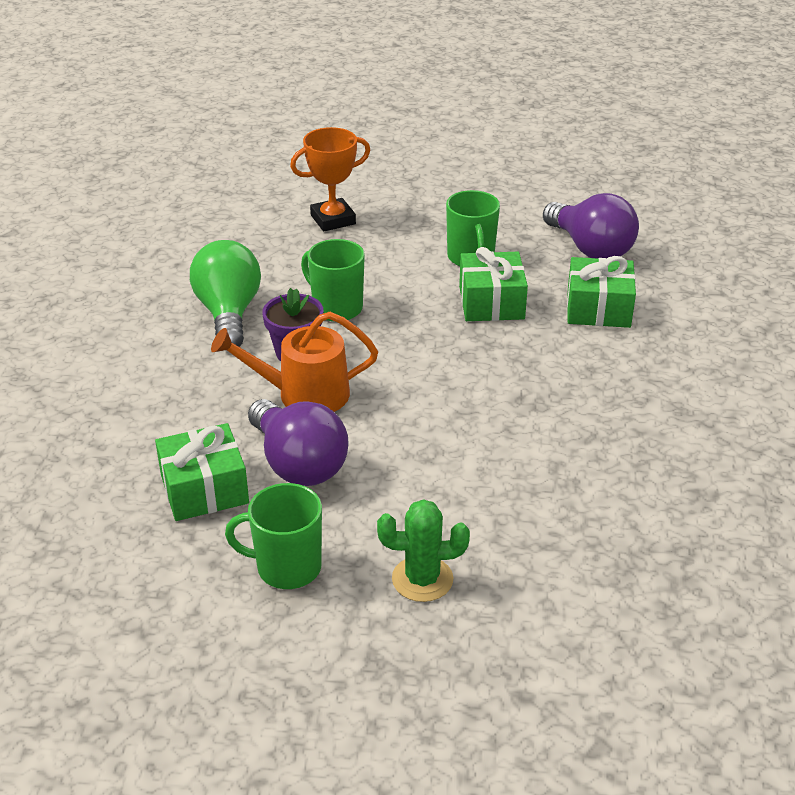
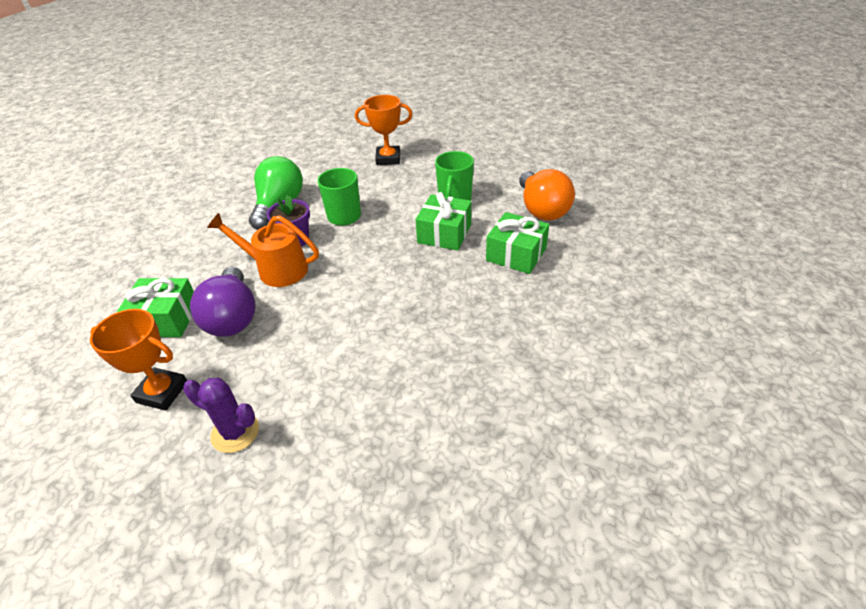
camera: 25 degrees right, 5 degrees up
green mug [225,483,322,589] -> orange trophy [90,309,187,411]
green cactus [377,499,470,602] -> purple cactus [183,378,259,453]
purple light bulb [543,193,639,259] -> orange light bulb [519,169,575,220]

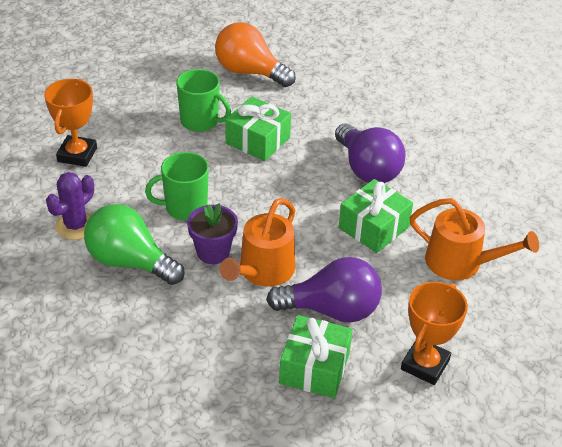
camera: 80 degrees left, 0 degrees up
purple cactus [183,378,259,453] -> purple cactus moved to [46,172,94,240]
green gift [486,212,549,274] -> green gift moved to [339,179,413,253]
orange light bulb [519,169,575,220] -> orange light bulb turned 150 degrees counterclockwise [215,22,296,87]
none -> purple light bulb [335,123,405,183]
none -> orange watering can [410,198,539,280]

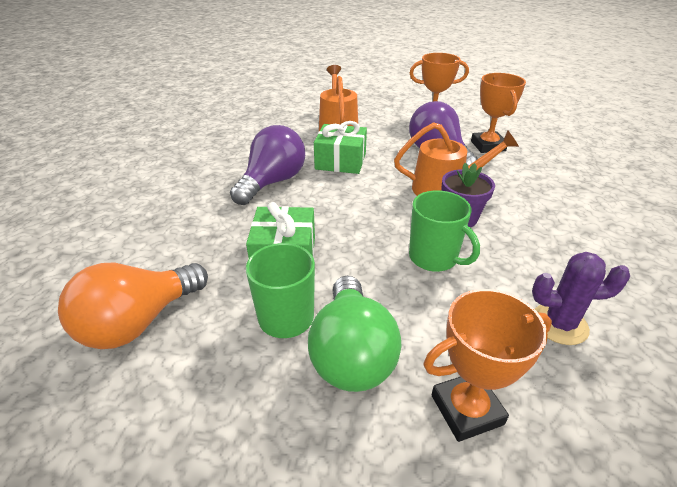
camera: 120 degrees left, 5 degrees down
green light bulb [84,204,185,285] -> green light bulb moved to [308,276,402,392]
orange light bulb [215,22,296,87] -> orange light bulb turned 45 degrees clockwise [58,262,208,349]
green gift [279,315,353,398] -> orange trophy [471,73,526,153]

